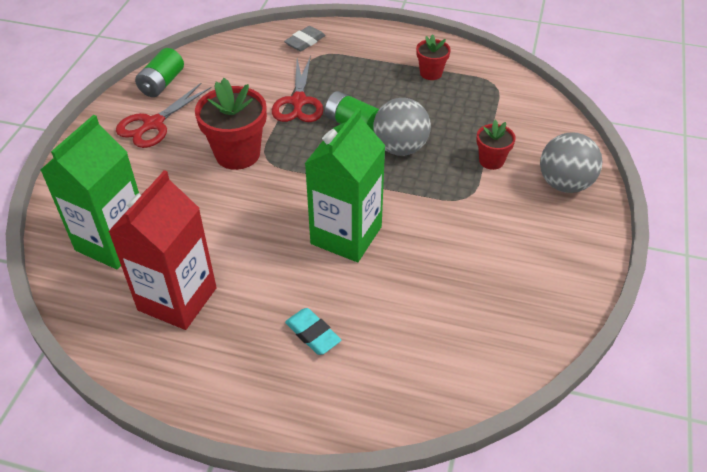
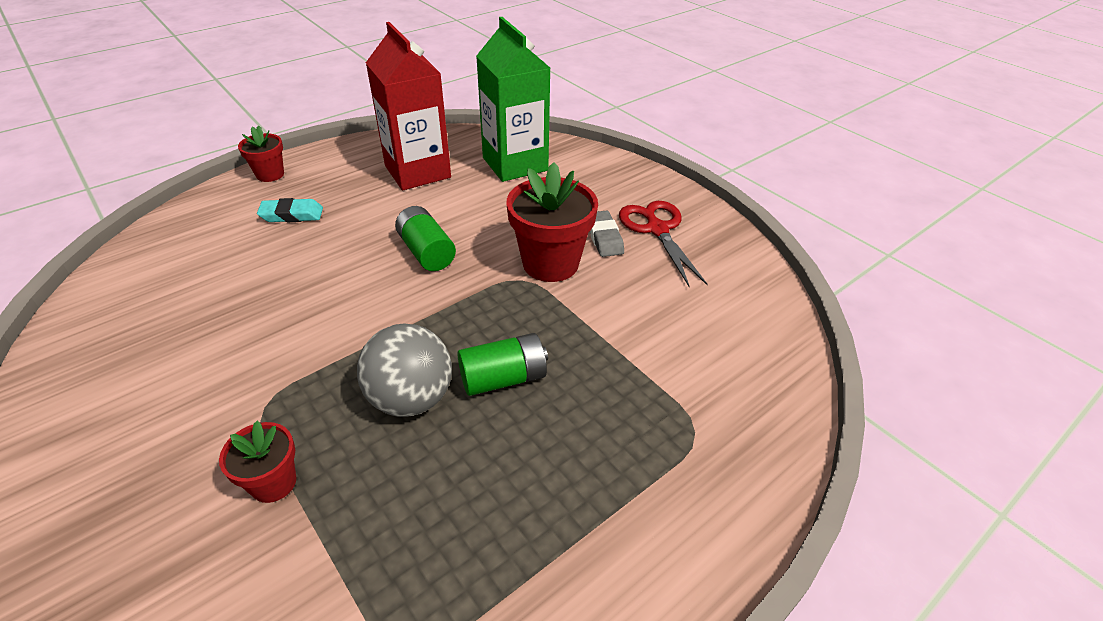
camera: 125 degrees right, 5 degrees down
green battery [135,48,184,97] -> green battery moved to [395,206,456,271]
red scissors [272,56,323,122] -> none
grey eraser [284,26,326,51] -> grey eraser moved to [590,211,624,257]
green carton [305,108,386,262] -> none
red flower pot [416,34,451,80] -> red flower pot moved to [238,126,284,182]
grey ball [540,132,603,193] -> none

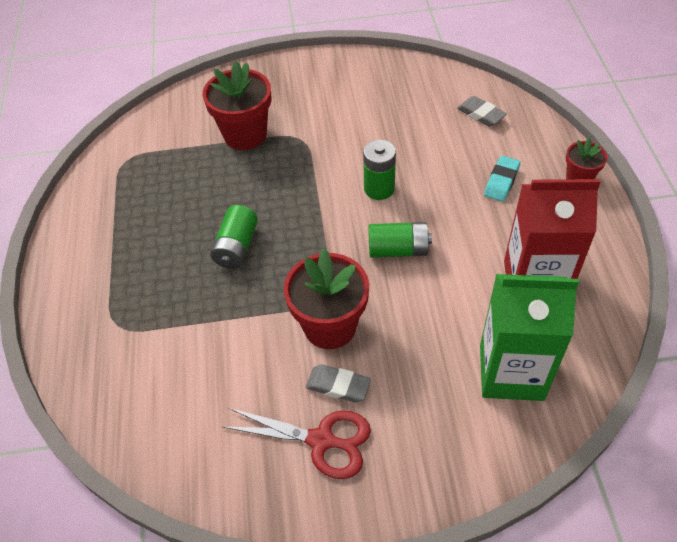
camera: 125 degrees right, 10 degrees up
red flower pot [219,421,296,503] -> red flower pot [203,61,272,150], size x1.82
grey ball [357,323,452,417] -> none
none -> green battery [363,140,396,200]
none -> grey eraser [457,96,507,127]

